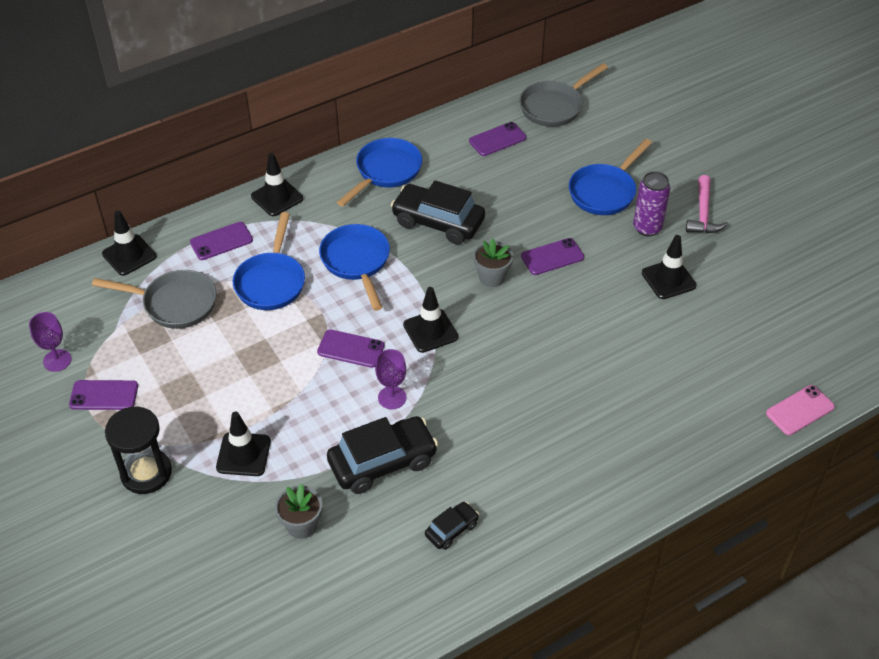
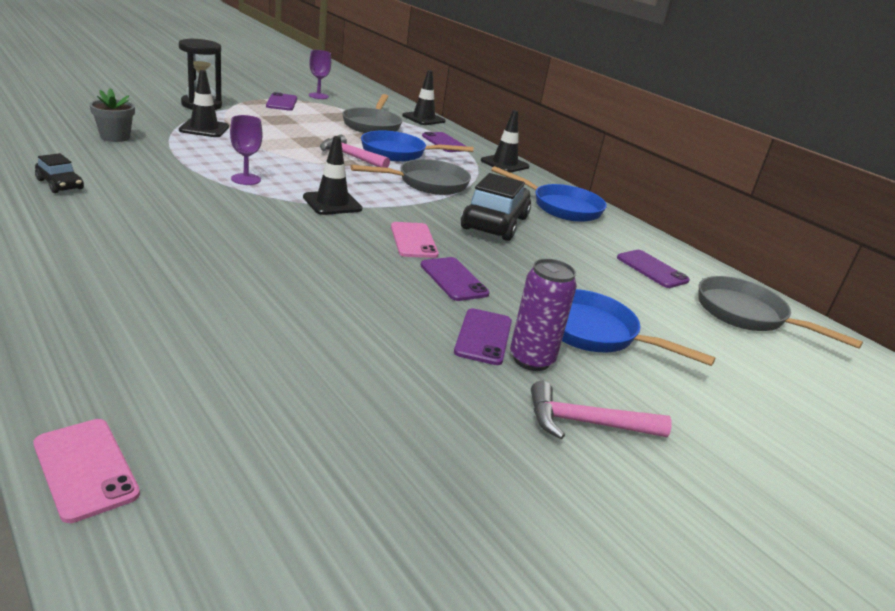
camera: 80 degrees right, 20 degrees down
purple phone [317,329,384,368] -> purple phone moved to [454,308,512,365]
blue pan [319,224,390,311] -> grey pan [350,159,471,195]
black car [327,416,438,494] -> none
grey flower pot [473,238,513,287] -> pink phone [391,222,439,258]
black traffic cone [642,235,697,299] -> none
none -> pink hammer [320,135,390,168]

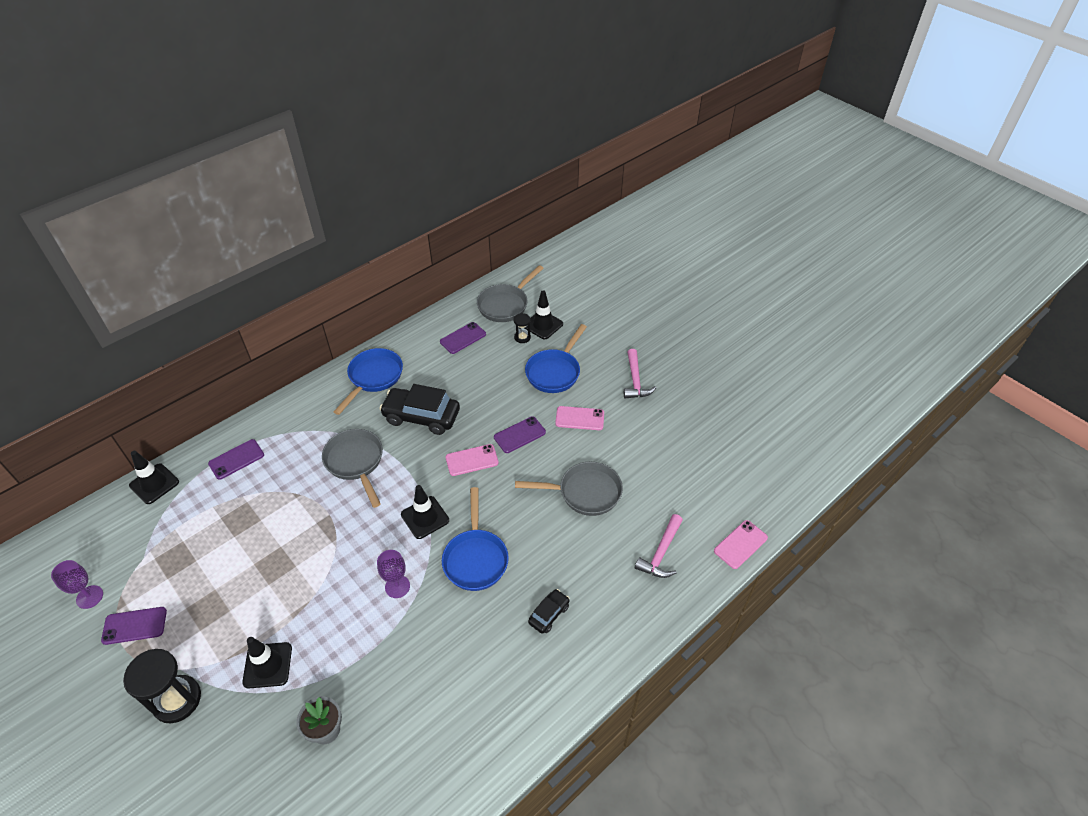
camera: 90 degrees left, 20 degrees up
black car [35,153,84,193] -> black car moved to [528,589,570,634]
pink hammer [320,135,390,168] -> pink hammer moved to [635,514,683,578]
grey pan [342,94,402,133] -> grey pan moved to [515,462,623,516]
blue pan [361,131,473,162] -> blue pan moved to [442,487,509,591]
purple phone [454,308,512,365] -> pink phone [555,406,604,430]
black traffic cone [481,110,530,173] -> black traffic cone moved to [524,290,563,339]
purple can [510,259,577,371] -> none
none -> black hourglass [514,313,531,343]

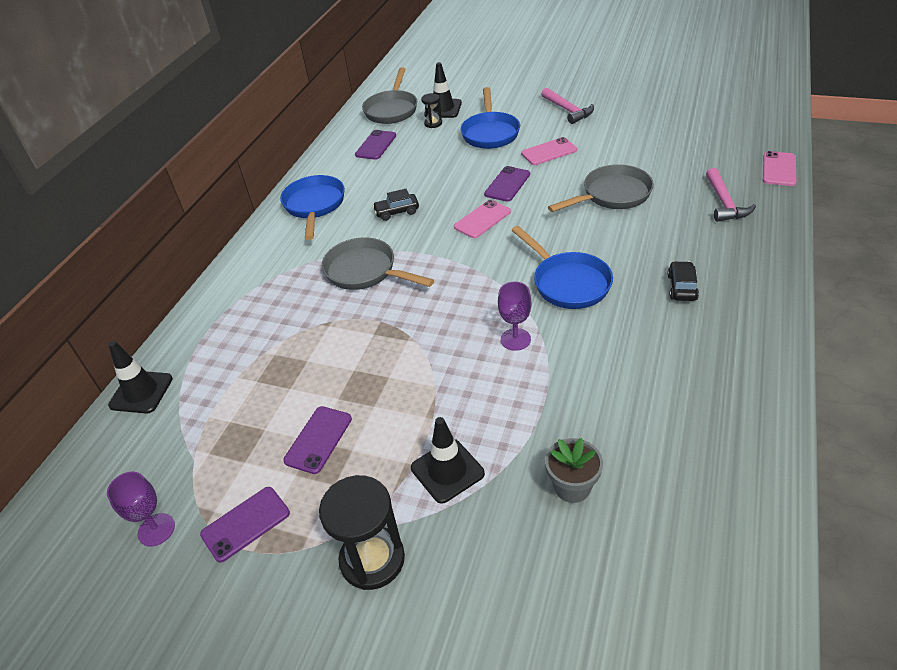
camera: 25 degrees left, 5 degrees down
purple phone [208,439,264,480] -> purple phone moved to [283,406,352,474]
black car [379,384,460,435] -> black car [373,189,419,221], size x0.51
black traffic cone [401,485,449,539] -> none

